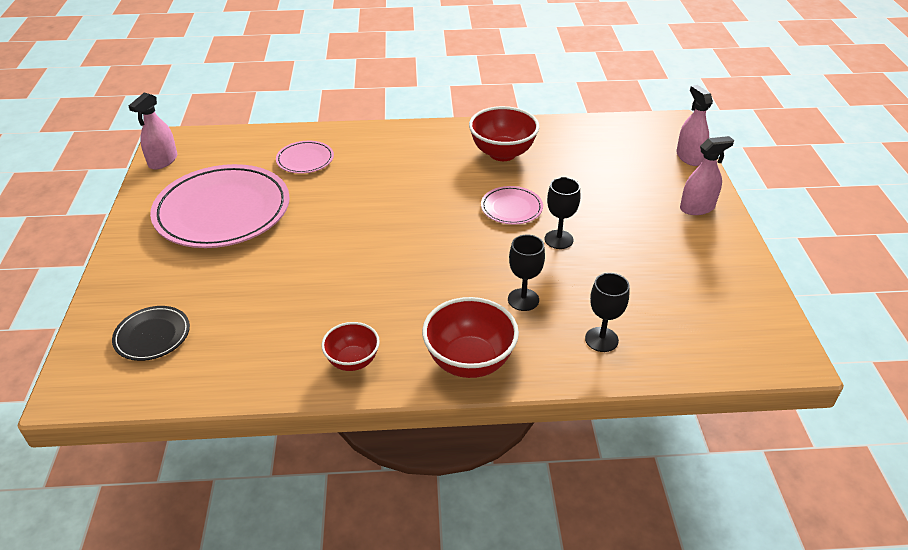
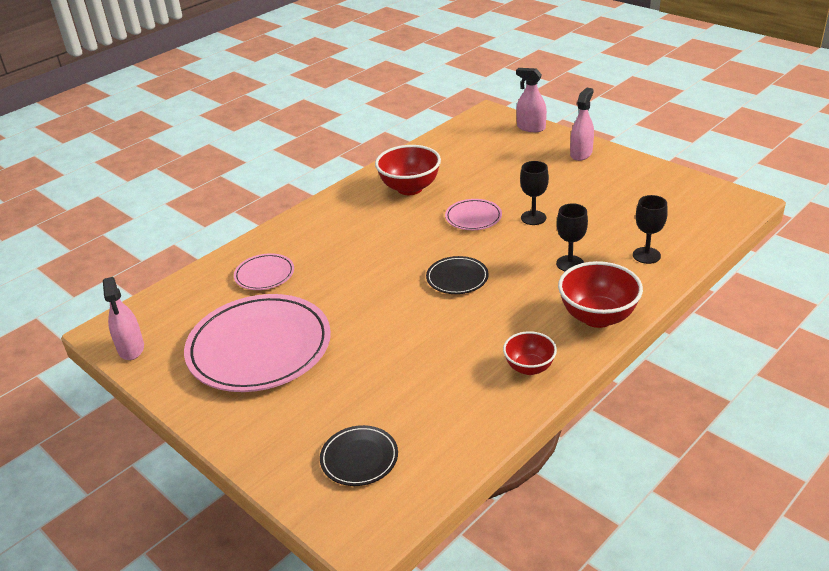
camera: 40 degrees left, 5 degrees down
none -> black plate [426,256,489,294]

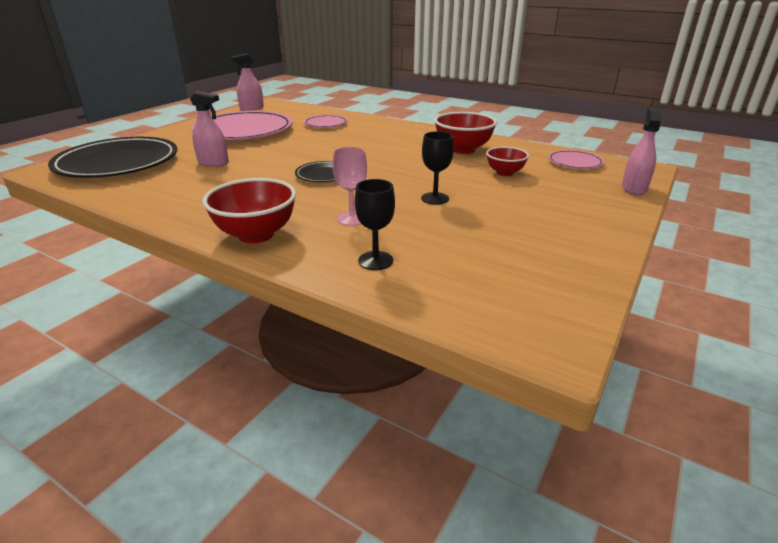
camera: 75 degrees right, 5 degrees down
black plate [320,425,398,486] -> black plate [48,137,177,178], size x2.16
pink plate [445,199,502,230] -> pink plate moved to [548,150,604,169]
red bowl [503,331,557,375] -> red bowl moved to [486,147,529,176]
black goblet [556,203,588,271] -> pink goblet [332,147,367,226]
pink spray bottle [570,87,594,161] -> pink spray bottle moved to [190,91,229,167]

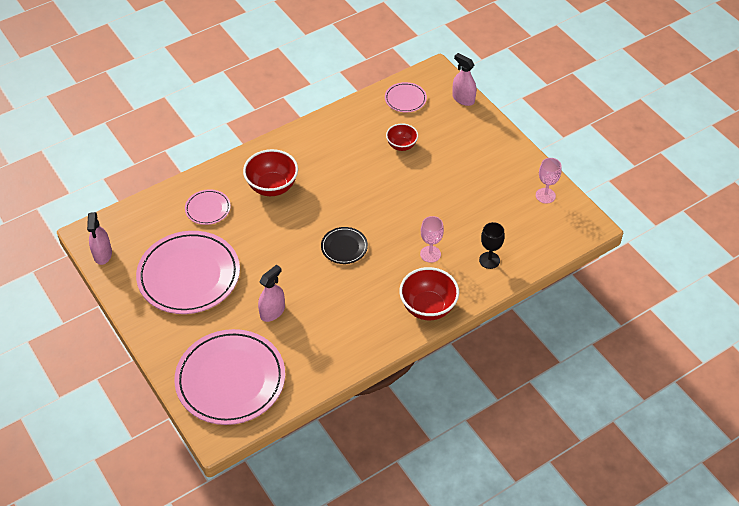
camera: 65 degrees left, 20 degrees up
black plate [48,137,177,178] -> pink plate [174,329,285,425]
black goblet [421,131,454,205] -> none
red bowl [434,112,497,154] -> red bowl moved to [243,149,298,196]
none -> pink goblet [536,158,562,204]

